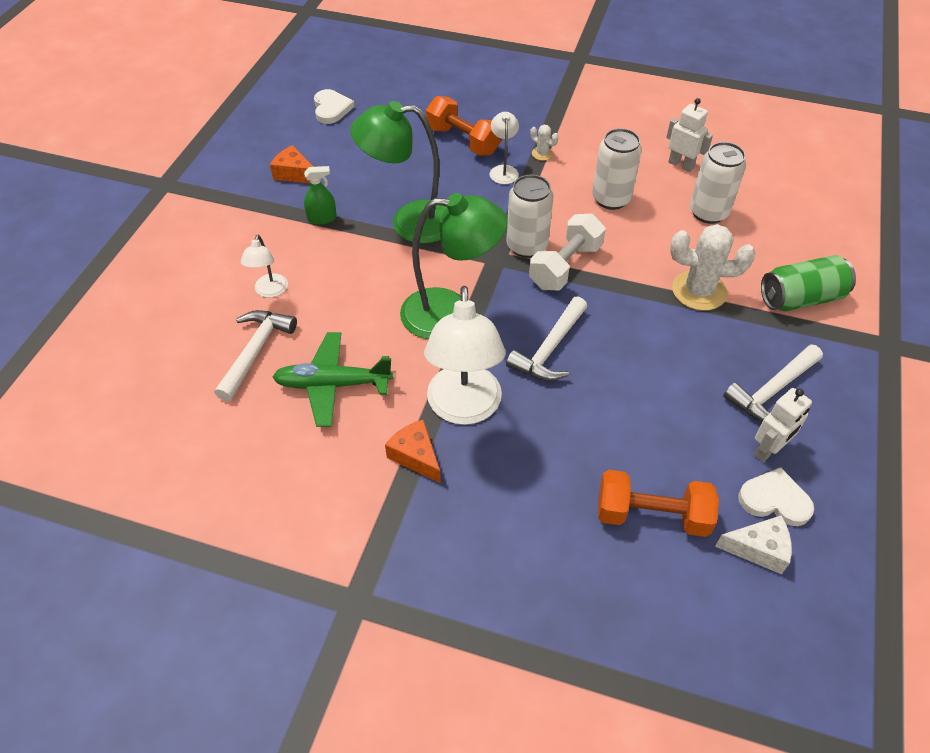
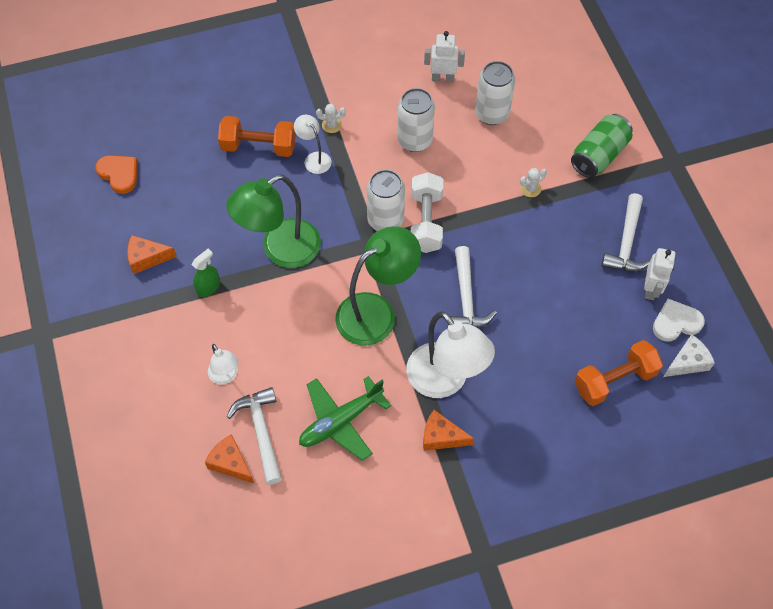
camera: 35 degrees left, 10 degrees up
white heart [314,89,355,124] -> orange heart [95,155,138,194]
white cactus [670,224,755,311] -> white cactus [520,168,547,197], size x0.46
none -> orange cheese [205,434,254,483]

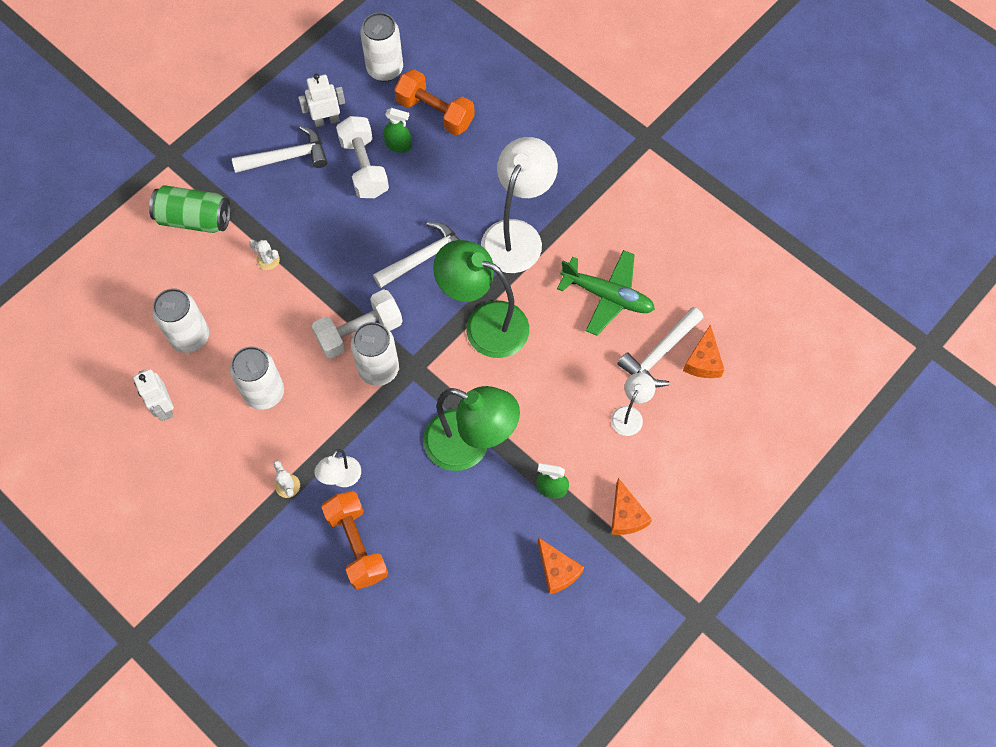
camera: 120 degrees left, 5 degrees up
orange heart [95,155,138,194] -> none
orange cheese [423,410,474,451] -> orange cheese moved to [611,478,652,535]
white heart [653,299,705,342] -> none
white cheese [663,334,715,377] -> white can [360,12,403,82]
none -> white dumbbell [336,116,389,198]
none -> green spray bottle [383,108,412,153]

